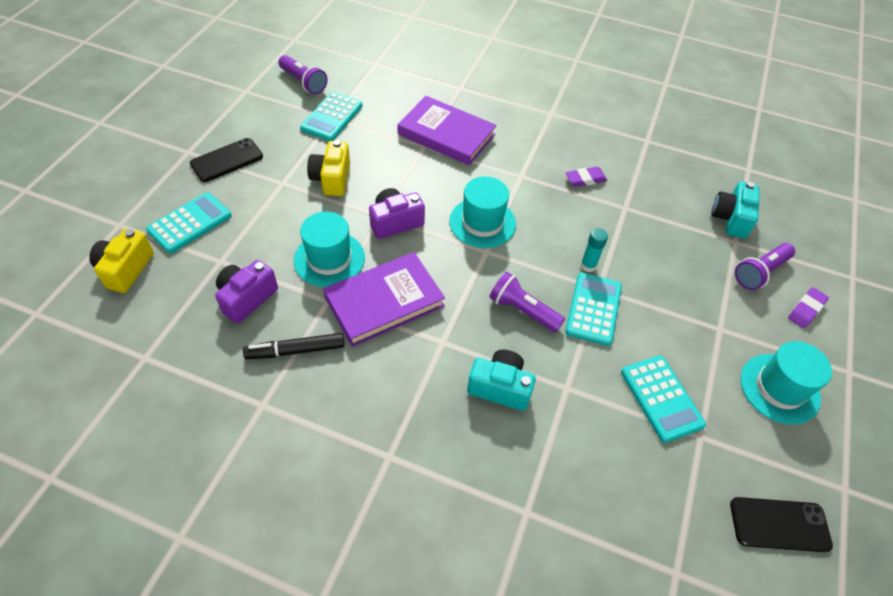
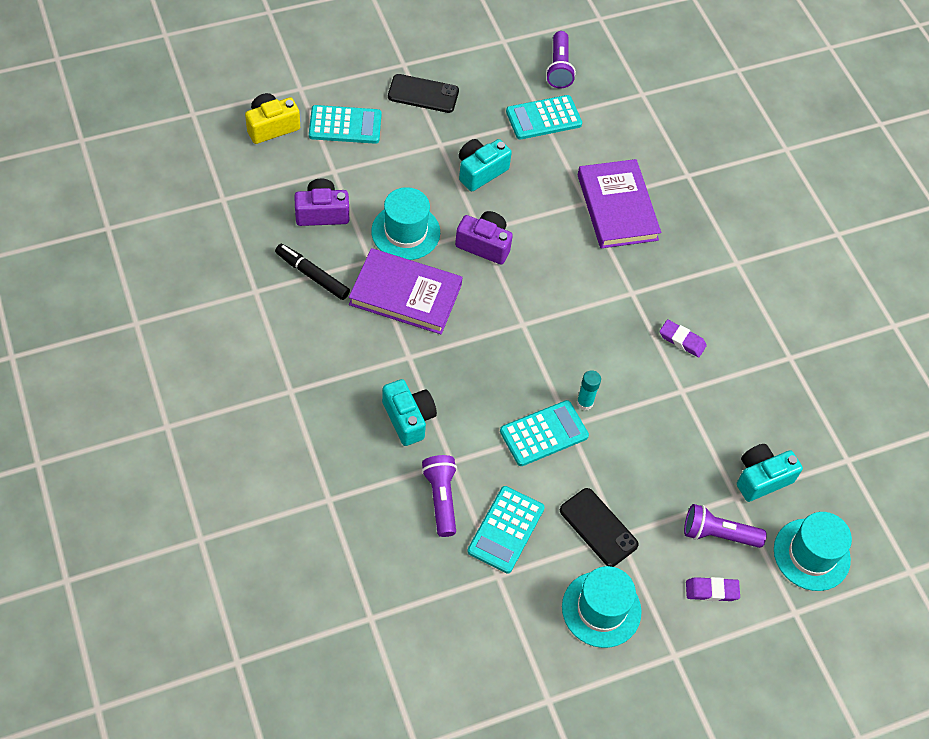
camera: 45 degrees right, 5 degrees up
yellow camera [307,140,350,196] -> turquoise camera [459,139,512,192]
turquoise hat [449,177,516,248] -> turquoise hat moved to [774,512,852,591]
purple flashlight [489,272,565,332] -> purple flashlight moved to [422,455,457,537]
black phone [730,497,833,552] -> black phone moved to [560,488,639,567]

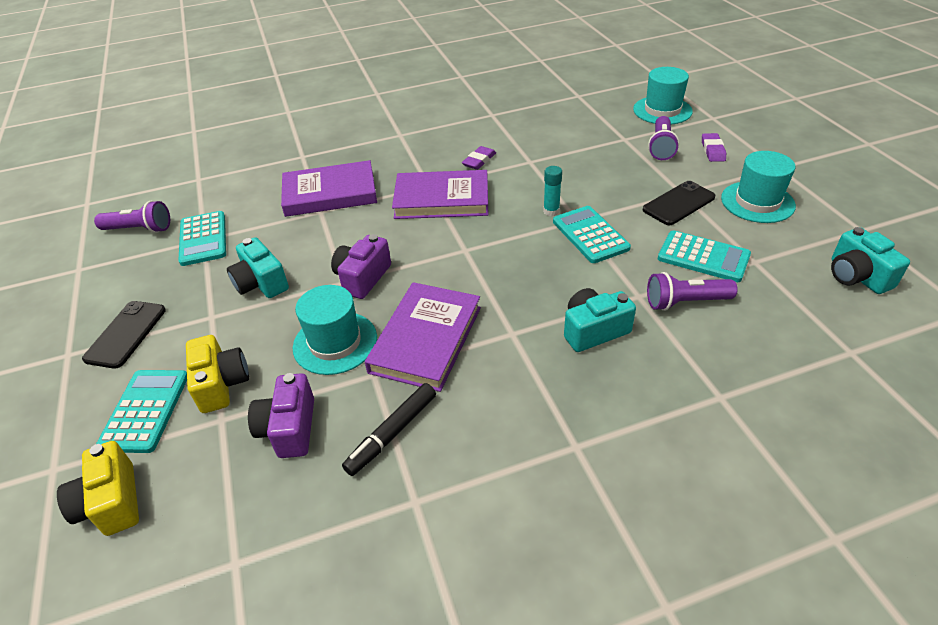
camera: 80 degrees left, 15 degrees down
turquoise camera [737,444,803,502] -> turquoise camera moved to [831,227,910,294]
none -> yellow camera [186,335,249,413]
none -> purple book [392,170,488,219]

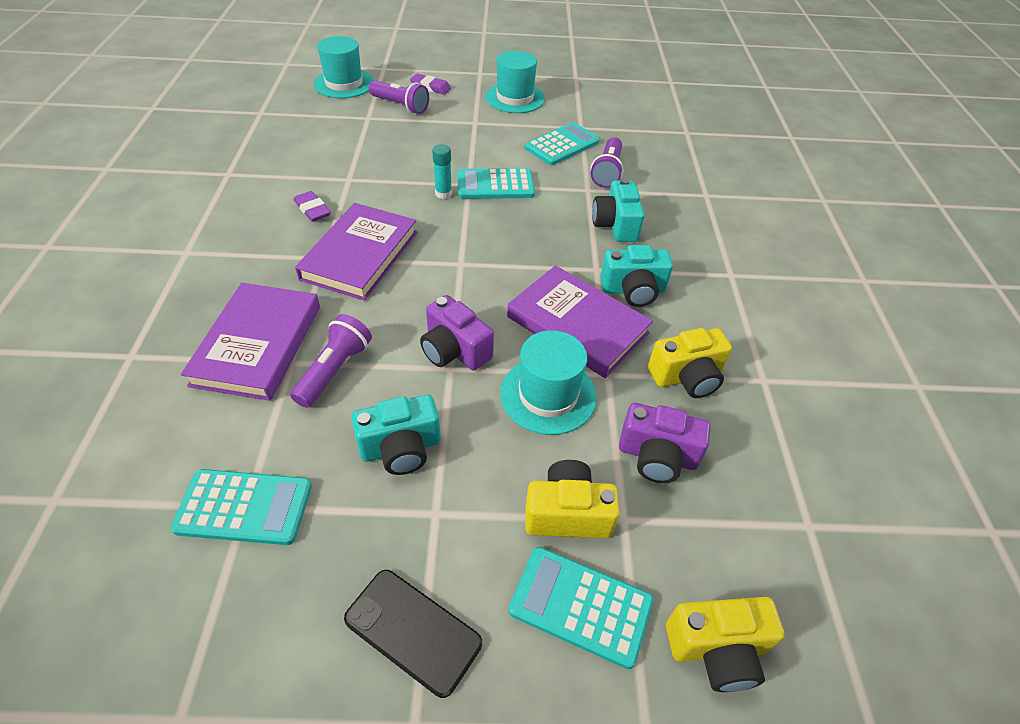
camera: 75 degrees left, 5 degrees up
purple flashlight [94,201,170,233] -> purple flashlight moved to [290,314,372,408]
black marker [342,383,436,476] -> yellow camera [648,328,732,398]
black phone [643,181,715,225] -> none
turquoise camera [831,227,910,294] -> turquoise camera moved to [600,245,673,307]

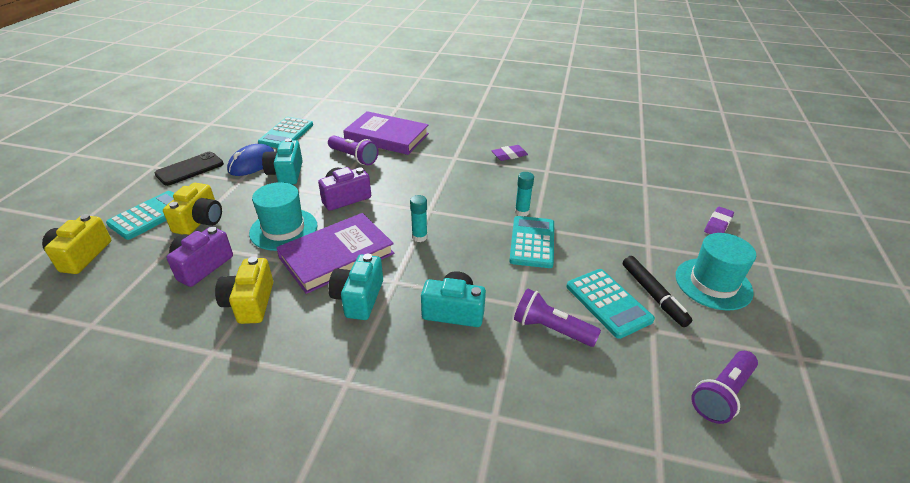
camera: 105 degrees right, 10 degrees down
purple book [295,203,417,301] -> none
turquoise hat [314,36,374,98] -> none
purple flashlight [369,80,429,114] -> purple flashlight moved to [691,351,758,424]
none -> blue mouse [227,144,274,176]
none -> turquoise glue stick [410,195,428,242]
none -> black marker [623,256,692,327]

